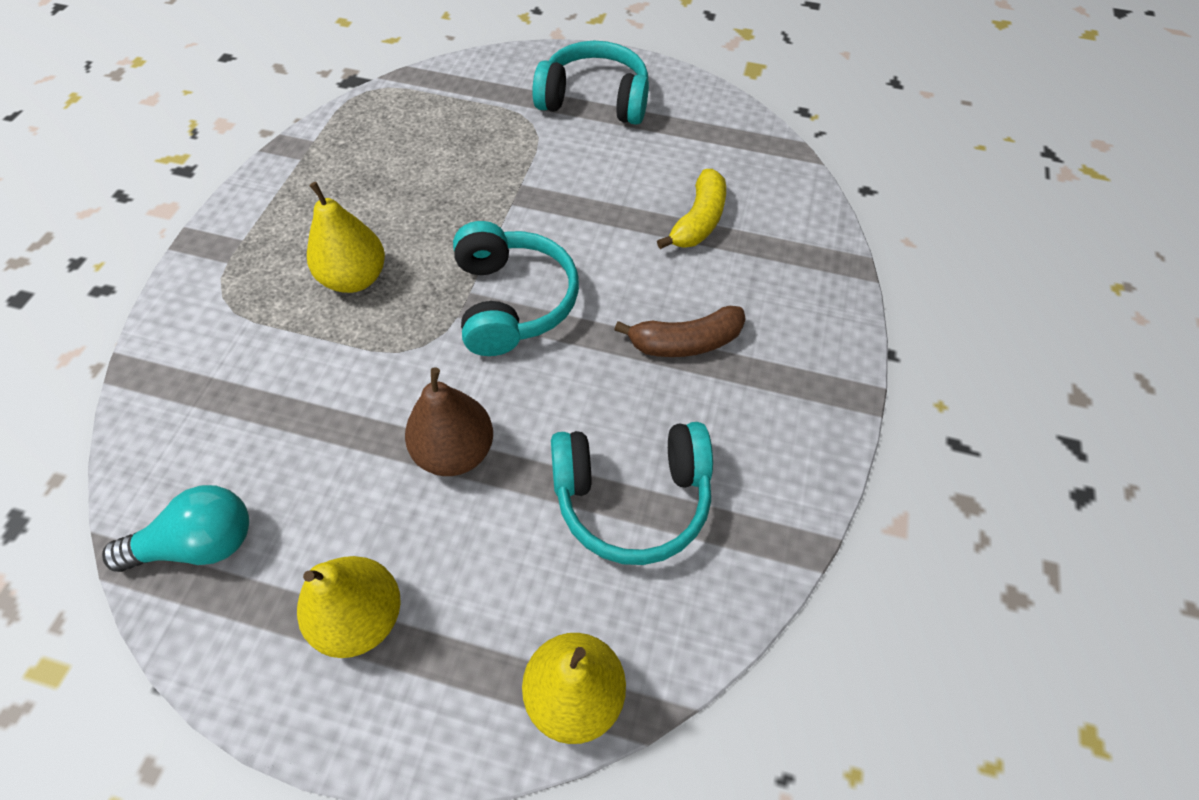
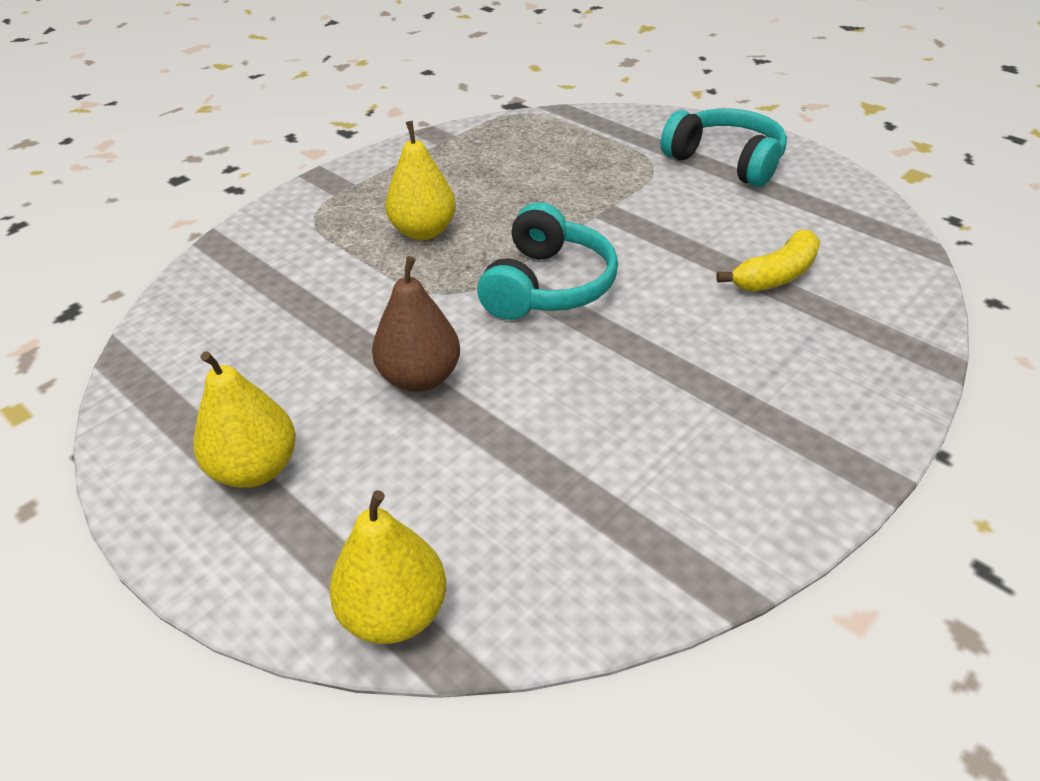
camera: 30 degrees right, 15 degrees down
turquoise light bulb [102,485,249,572] -> none
turquoise headphones [551,422,713,565] -> none
brown banana [614,306,746,357] -> none

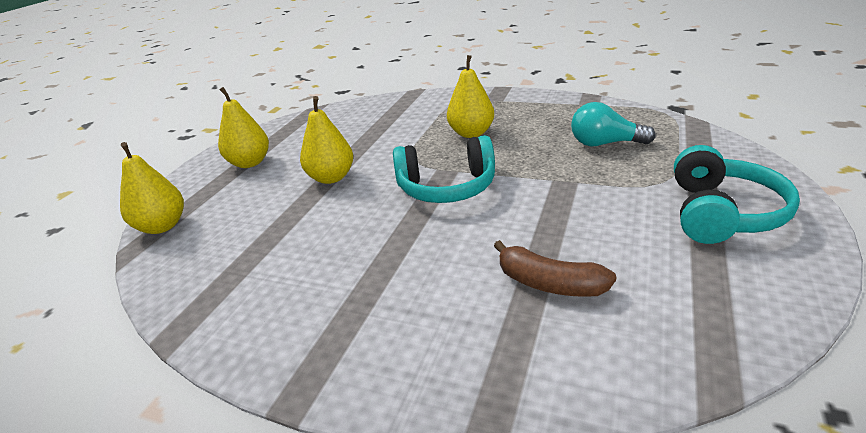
camera: 70 degrees right, 10 degrees down
brown pear [372,256,460,392] -> yellow pear [300,96,353,184]
yellow banana [716,229,820,292] -> brown banana [494,240,616,297]
none -> turquoise light bulb [571,102,656,146]

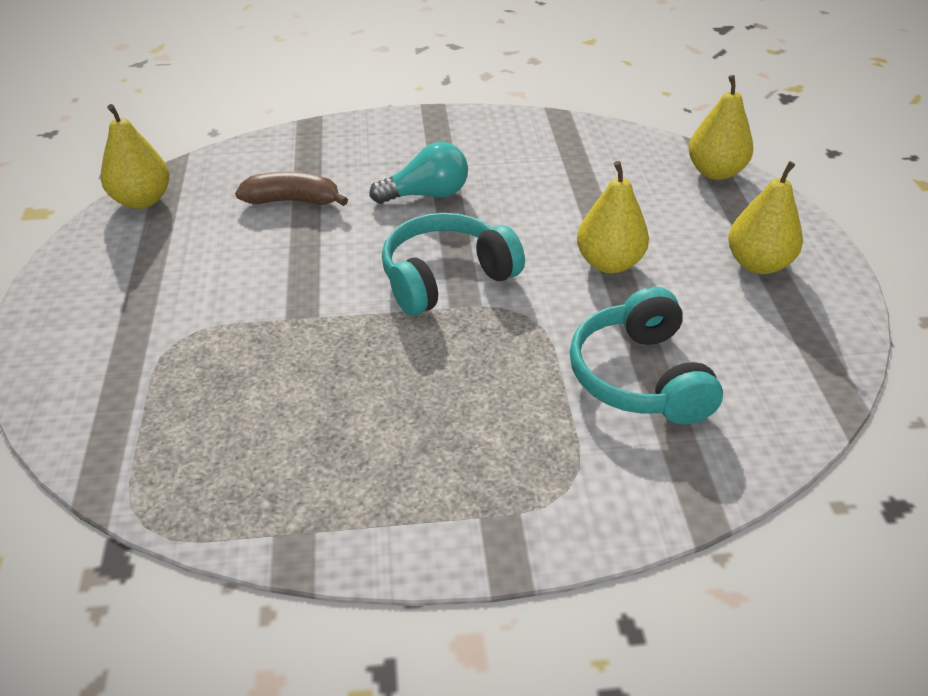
camera: 150 degrees right, 10 degrees up
yellow pear [447,55,494,138] -> yellow pear moved to [101,104,169,209]
turquoise light bulb [571,102,656,146] -> turquoise light bulb moved to [369,142,468,204]
turquoise headphones [674,145,800,244] -> turquoise headphones moved to [570,287,723,425]

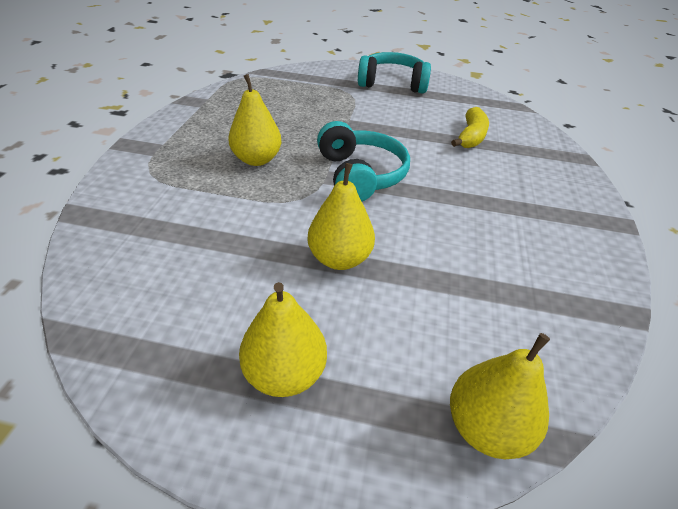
camera: 105 degrees right, 0 degrees up
yellow pear [101,104,169,209] -> yellow pear moved to [228,74,282,166]
brown banana [235,172,348,206] -> yellow banana [451,107,489,148]
turquoise light bulb [369,142,468,204] -> none
turquoise headphones [570,287,723,425] -> turquoise headphones moved to [358,52,431,93]

